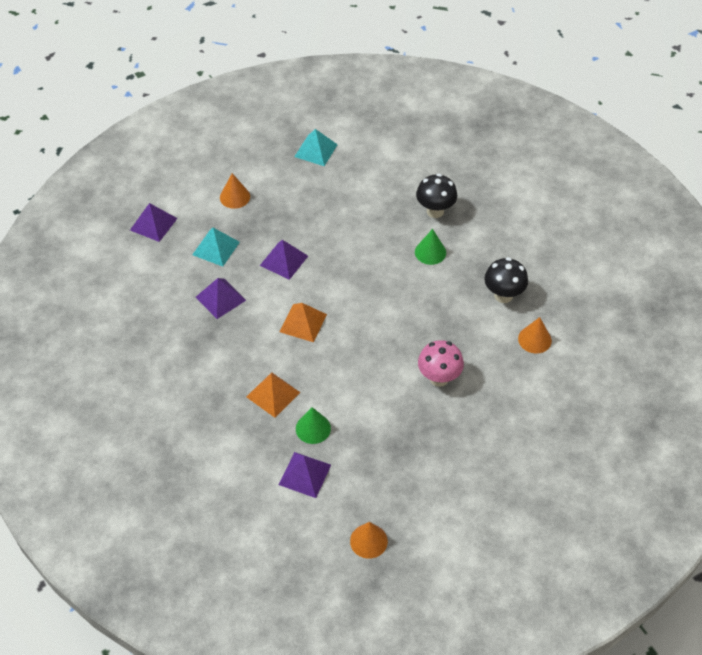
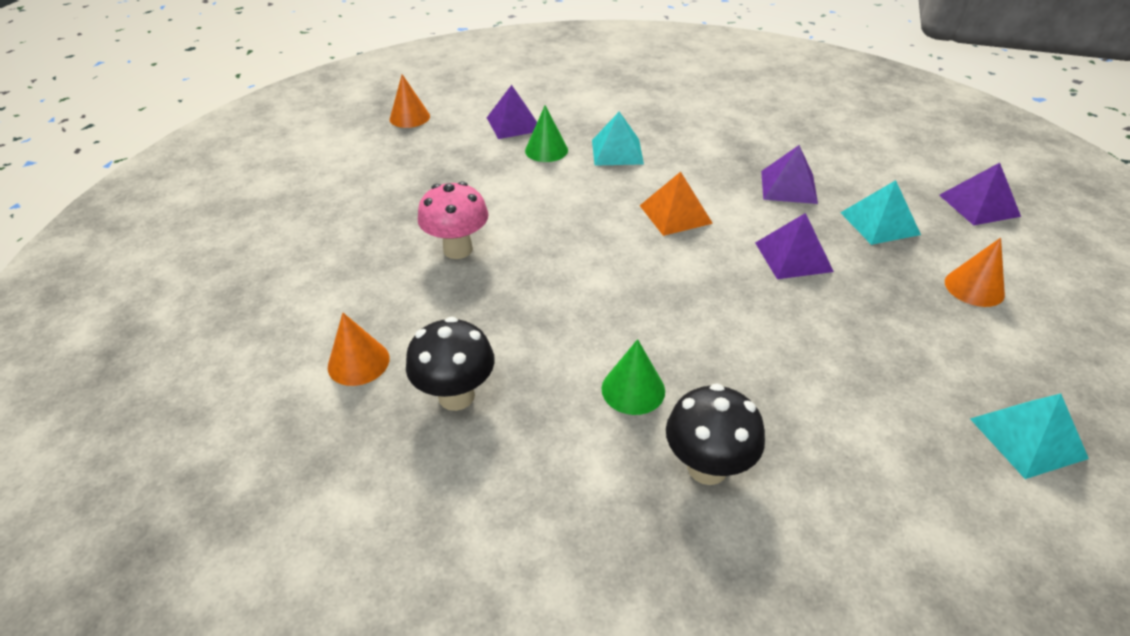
camera: 140 degrees right, 10 degrees down
orange pyramid [247,372,300,418] -> turquoise pyramid [592,112,644,166]

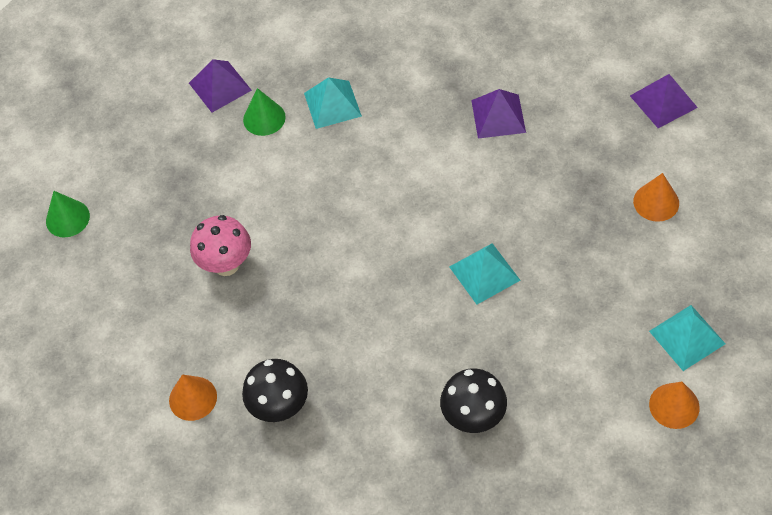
camera: 10 degrees left, 15 degrees up
orange cone [390,74,430,128] -> orange cone moved to [649,381,700,429]
green cone [602,339,665,415] -> green cone moved to [46,191,90,238]
orange pyramid [640,172,713,236] -> none
purple pyramid [755,213,834,279] -> none
turquoise pyramid [840,180,921,245] -> turquoise pyramid moved to [449,243,520,304]

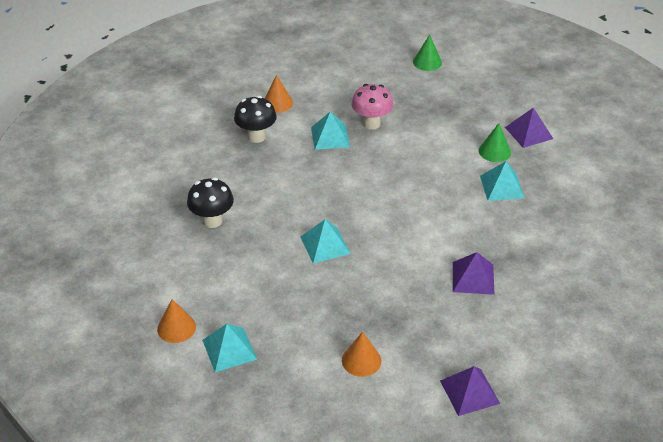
camera: 95 degrees right, 15 degrees down
none -> turquoise pyramid [311,112,350,150]

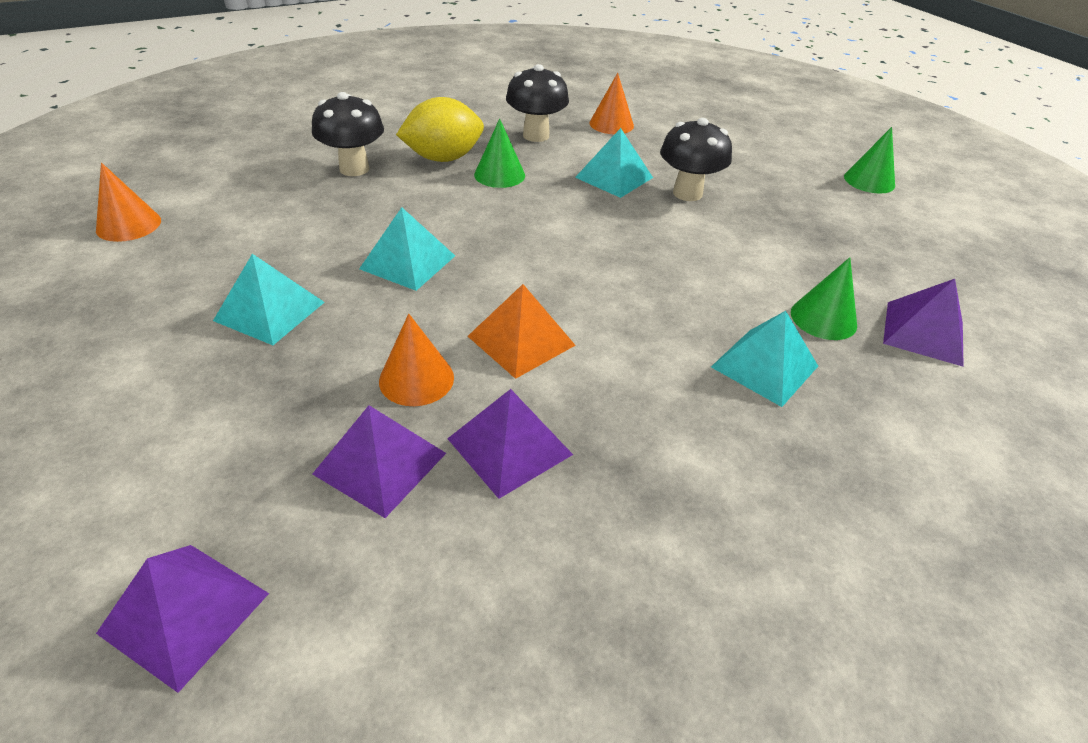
camera: 45 degrees right, 0 degrees up
turquoise pyramid [202,324,257,372] -> turquoise pyramid moved to [213,254,325,345]
orange cone [342,332,381,377] -> orange cone moved to [379,314,454,406]
pink mushroom [352,84,393,130] -> black mushroom [660,118,732,201]
none -> purple pyramid [312,405,446,518]
none -> yellow lemon [396,97,484,162]
none -> orange pyramid [468,284,576,379]
none -> green cone [474,119,525,188]

